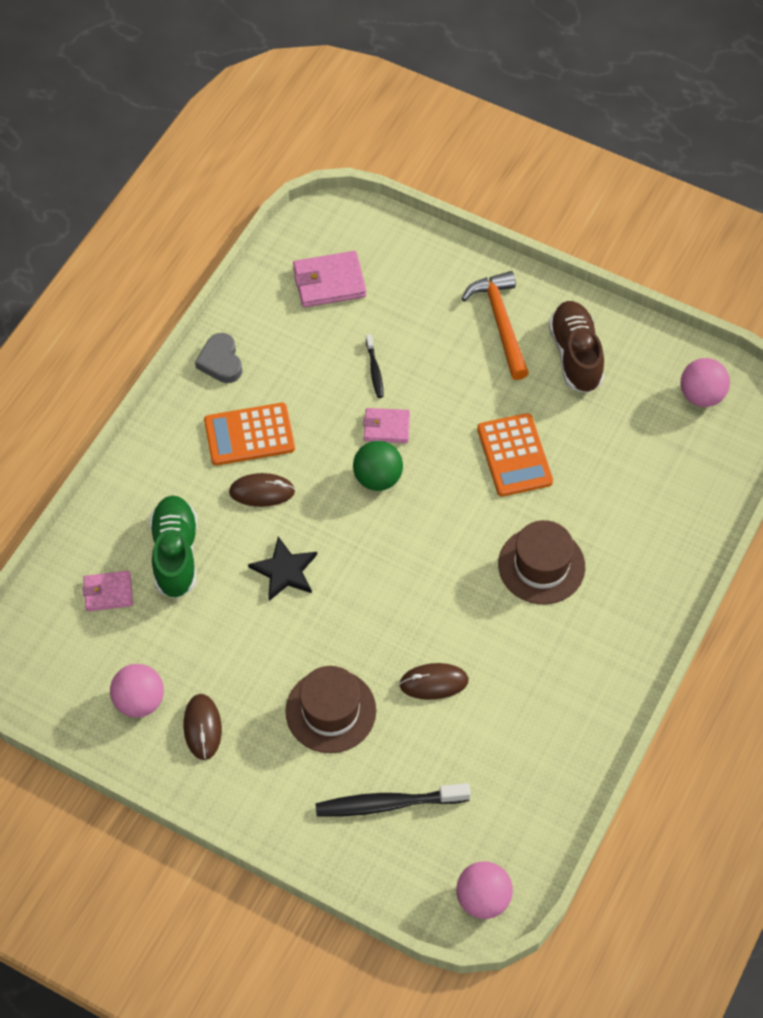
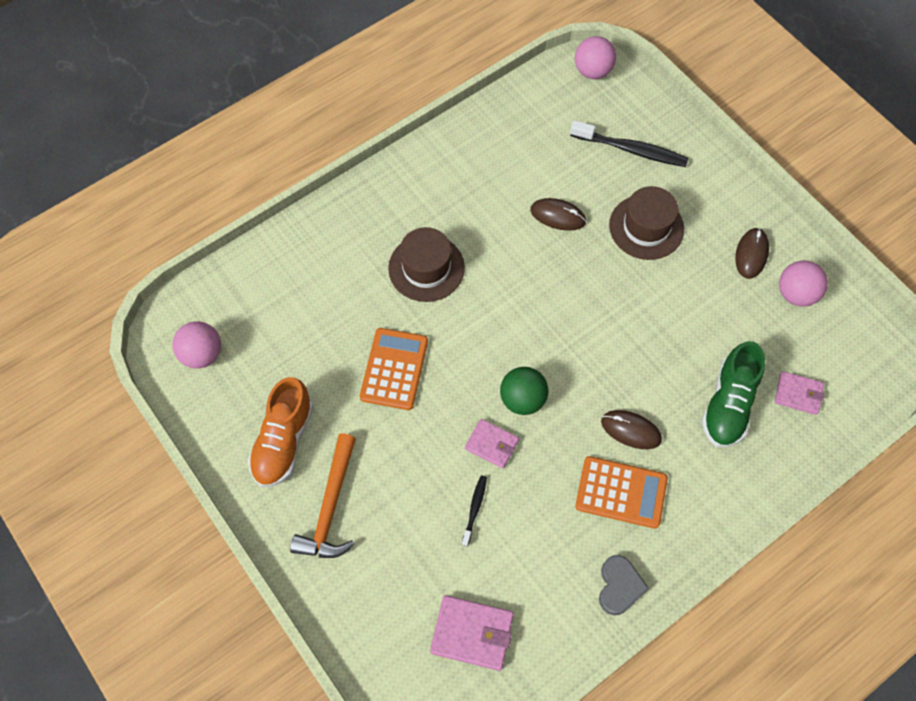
camera: 155 degrees left, 5 degrees up
black star [248,536,317,601] -> none
brown shoe [548,301,604,393] -> orange shoe [248,377,314,487]

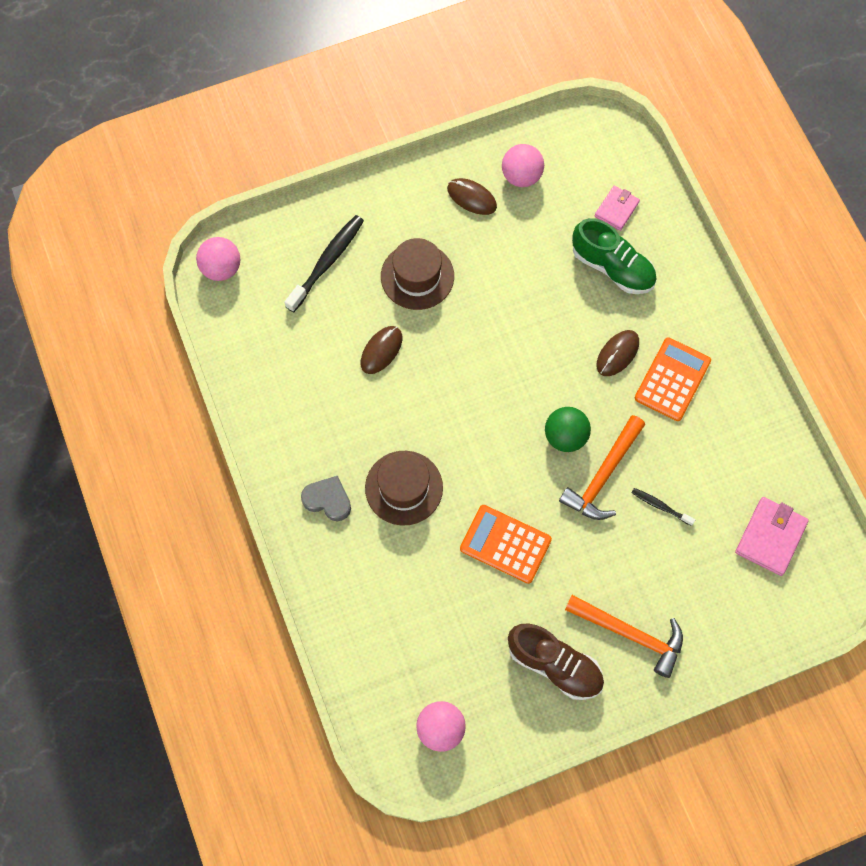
camera: 75 degrees left, 5 degrees up
orange shoe [248,377,314,487] -> brown shoe [508,623,604,700]
pink wallet [465,419,519,468] -> orange hammer [559,415,645,520]
grey heart [599,555,649,615] -> grey heart moved to [301,476,351,521]

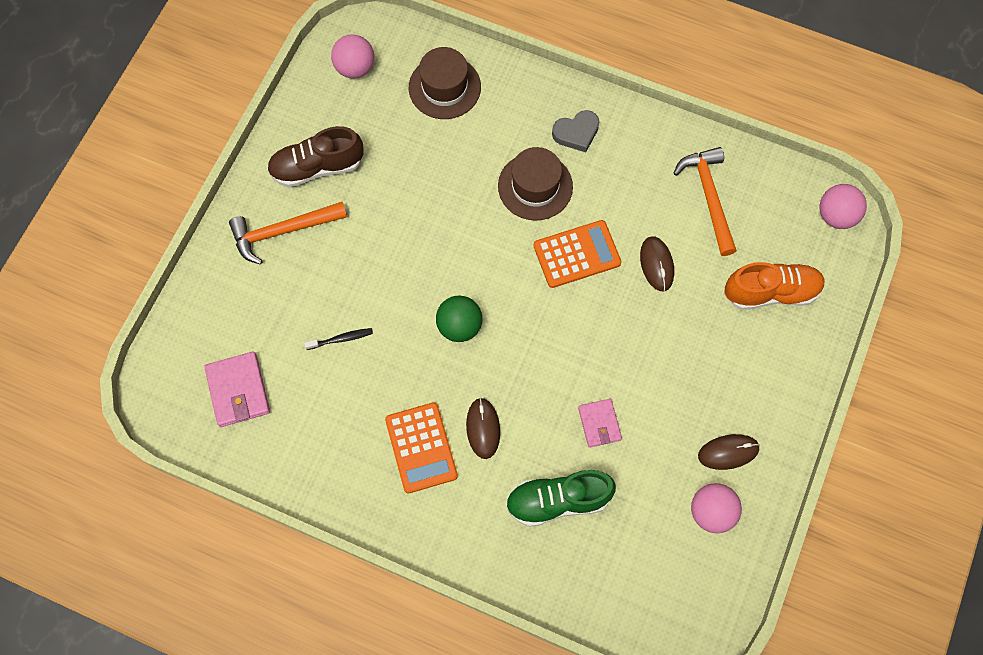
camera: 135 degrees right, 0 degrees up
black toothbrush [284,215,364,312] -> orange shoe [725,262,825,310]
brown hat [381,238,454,310] -> brown hat moved to [409,47,481,119]
orange calculator [460,505,552,584] -> orange calculator moved to [533,220,621,288]
orange hammer [559,415,645,520] -> orange hammer moved to [673,147,737,256]
pink wallet [595,186,640,231] -> pink wallet moved to [578,399,622,448]

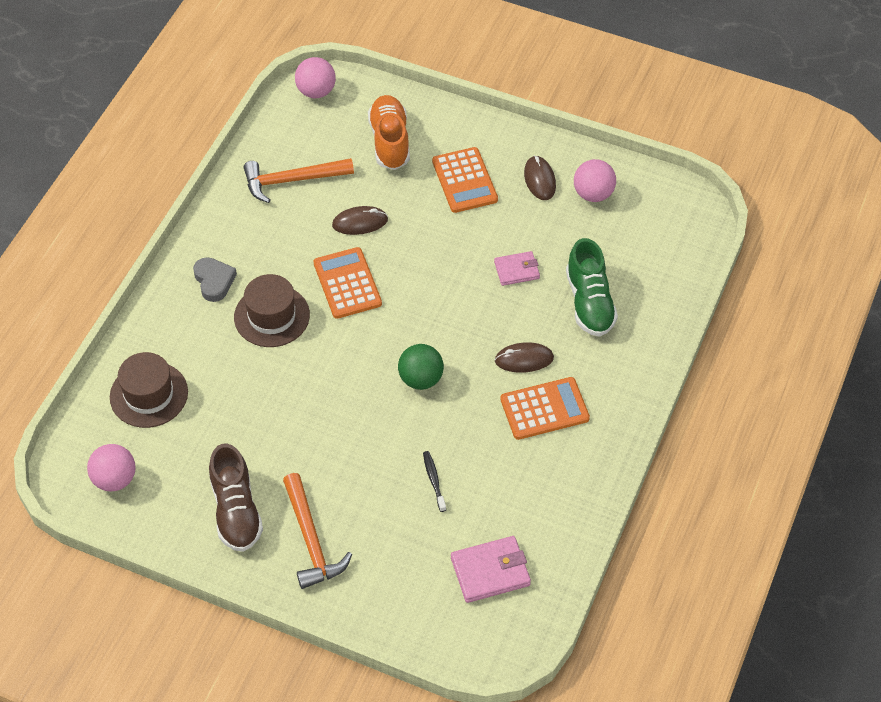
camera: 90 degrees left, 15 degrees down
none -> orange calculator [432,147,498,213]

